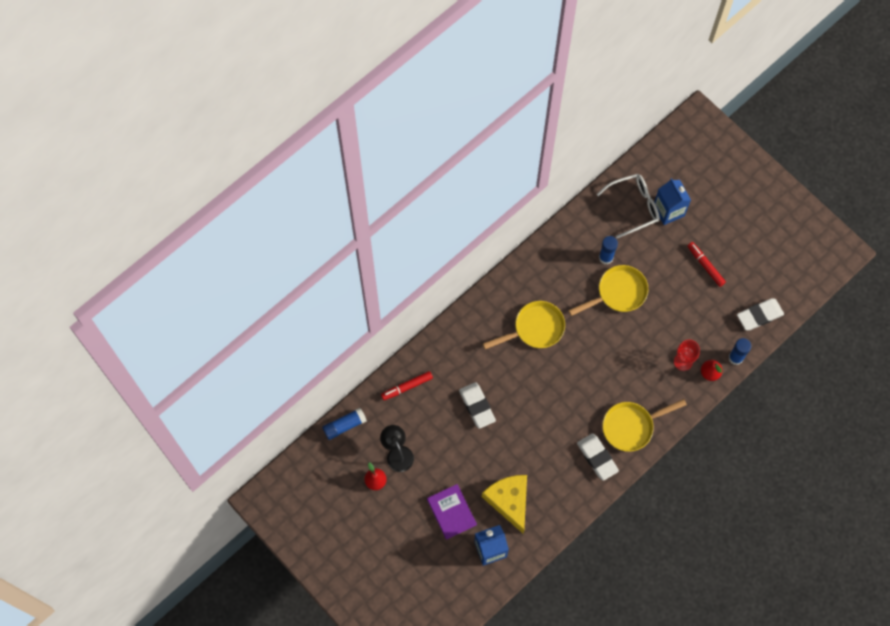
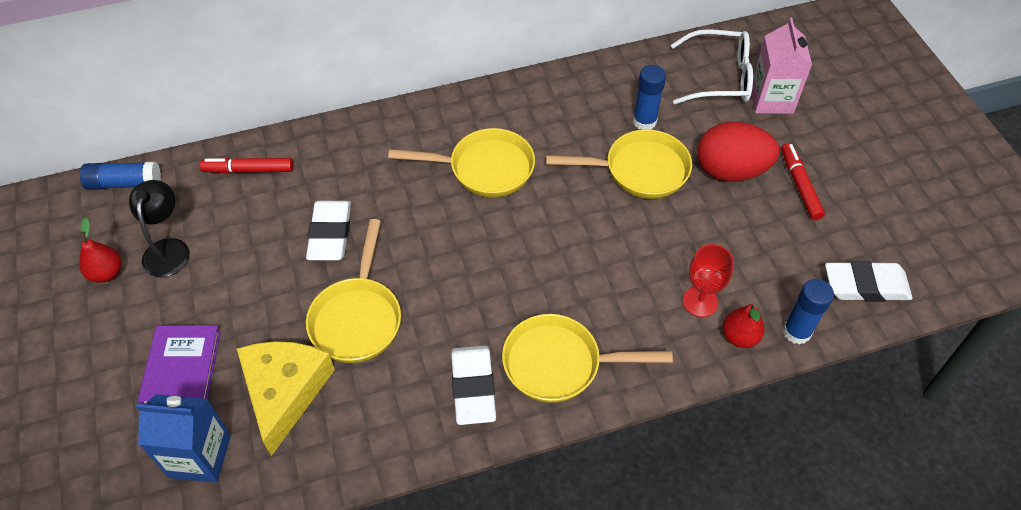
camera: 25 degrees right, 15 degrees down
blue carton [654,178,691,225] -> pink carton [751,18,812,114]
none -> yellow pan [306,219,401,363]
none -> red egg [697,122,780,182]

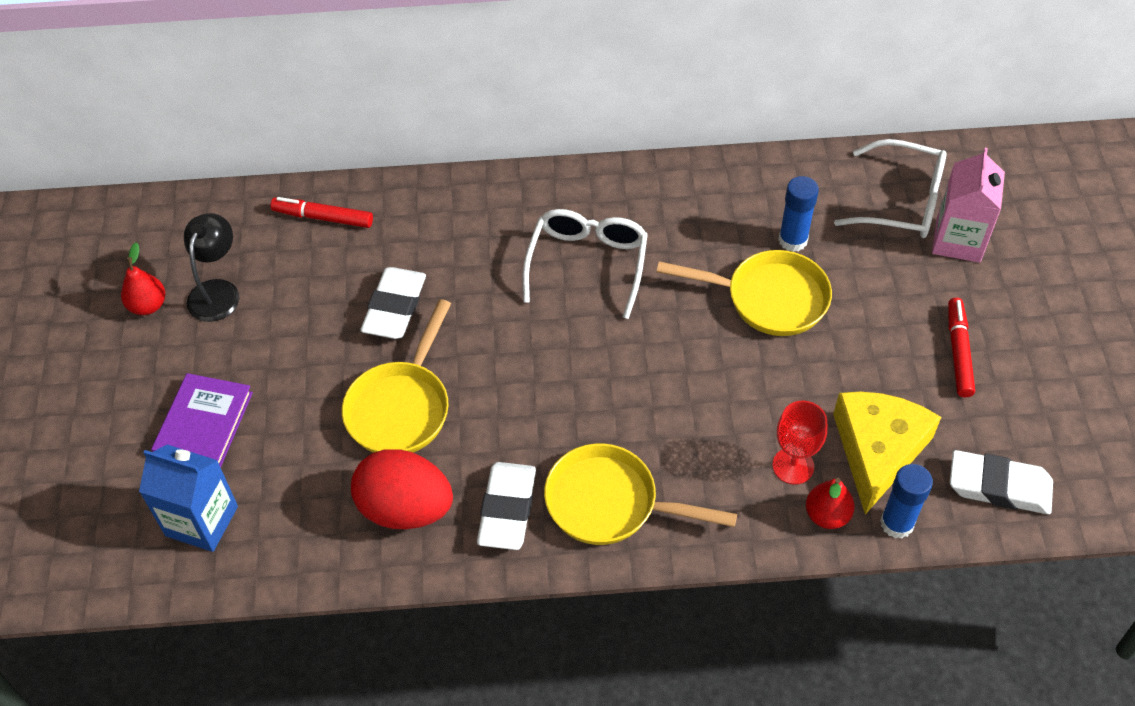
camera: 15 degrees right, 0 degrees up
blue glue stick [80,161,161,190] -> none
yellow cheese [237,341,335,456] -> yellow cheese moved to [833,392,941,514]
yellow pan [388,128,535,198] -> white glasses [523,209,648,319]
red egg [697,122,780,182] -> red egg moved to [351,449,453,529]

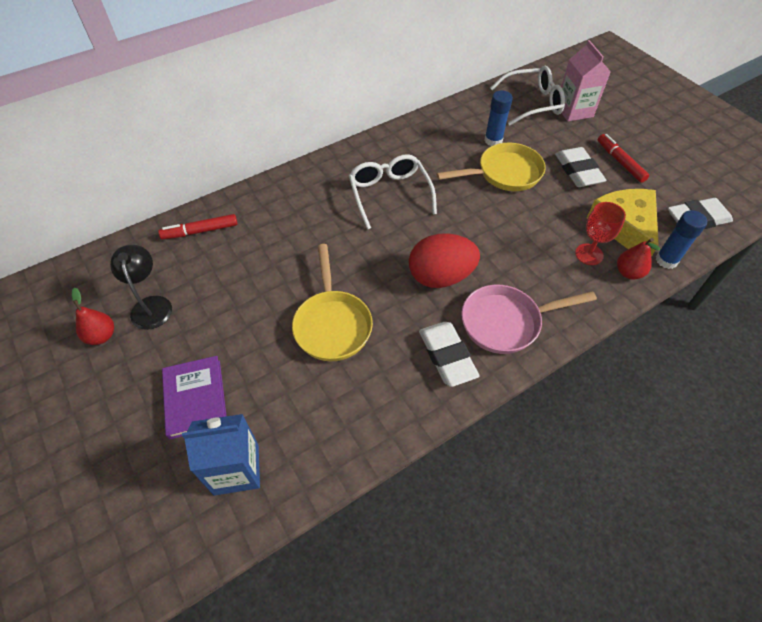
camera: 30 degrees left, 0 degrees up
red egg [351,449,453,529] -> red egg moved to [409,234,480,288]
white eraser [360,267,426,339] -> white eraser moved to [555,147,606,187]
yellow pan [544,444,737,545] -> pink pan [461,285,597,354]

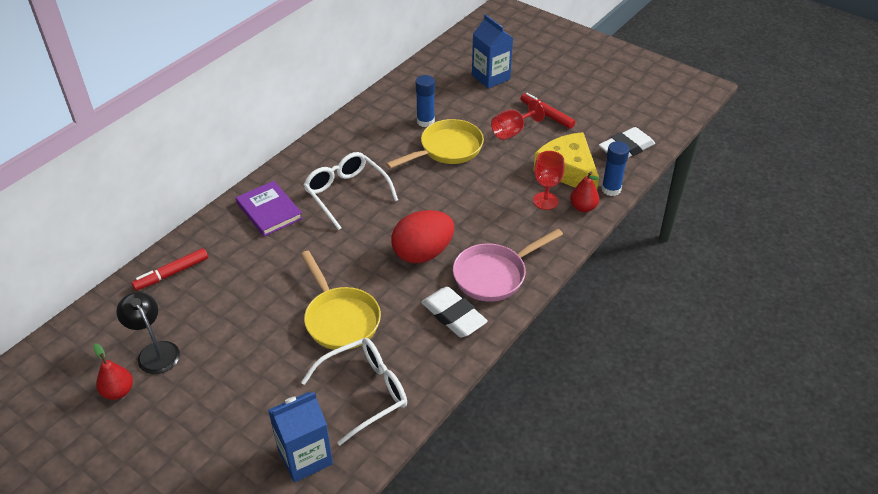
camera: 20 degrees left, 10 degrees down
purple book [162,356,227,439] -> purple book moved to [236,181,303,237]
white glasses [490,66,565,126] -> white glasses moved to [301,338,407,446]
white eraser [555,147,606,187] -> red goblet [491,100,545,140]
pink carton [561,40,611,121] -> blue carton [472,14,513,89]

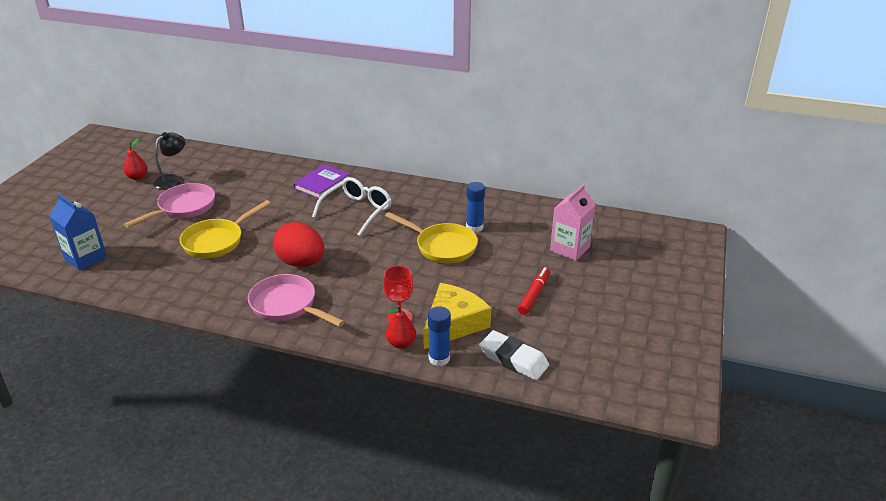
camera: 70 degrees right, 10 degrees down
red marker [131,248,208,291] -> none
white glasses [301,338,407,446] -> none
white eraser [421,287,488,337] -> none
blue carton [472,14,513,89] -> pink carton [550,184,596,261]
red goblet [491,100,545,140] -> none
none -> pink pan [124,183,215,228]

